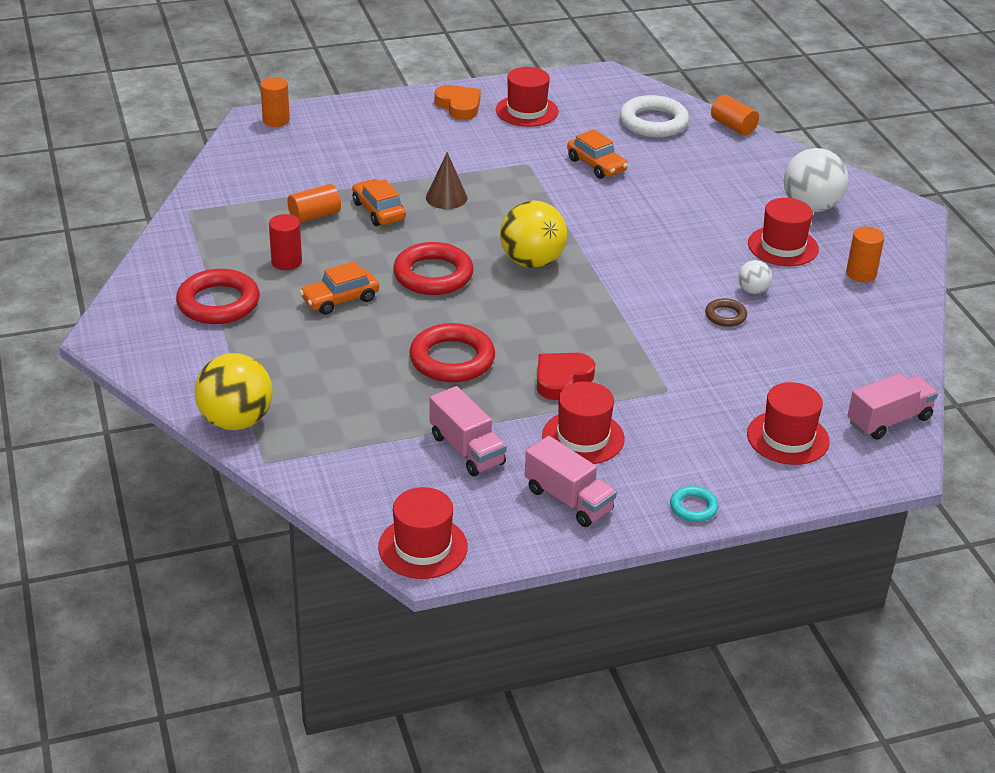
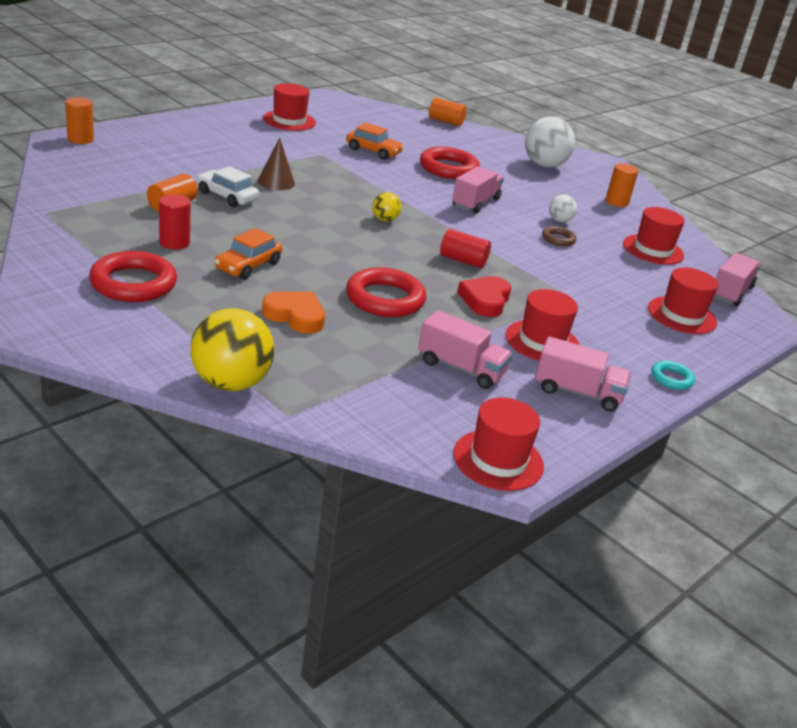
camera: 30 degrees left, 5 degrees down
orange car [352,179,406,226] -> white car [196,166,259,208]
red ring [393,242,474,295] -> red ring moved to [420,147,480,179]
orange heart [435,85,481,120] -> orange heart moved to [262,292,325,334]
yellow ball [500,201,567,268] -> yellow ball [372,192,401,221], size x0.49
white ring [620,95,689,138] -> none
red hat [748,198,819,266] -> red hat moved to [623,207,685,265]
none -> red cylinder [440,229,491,268]
none -> pink truck [452,166,504,213]

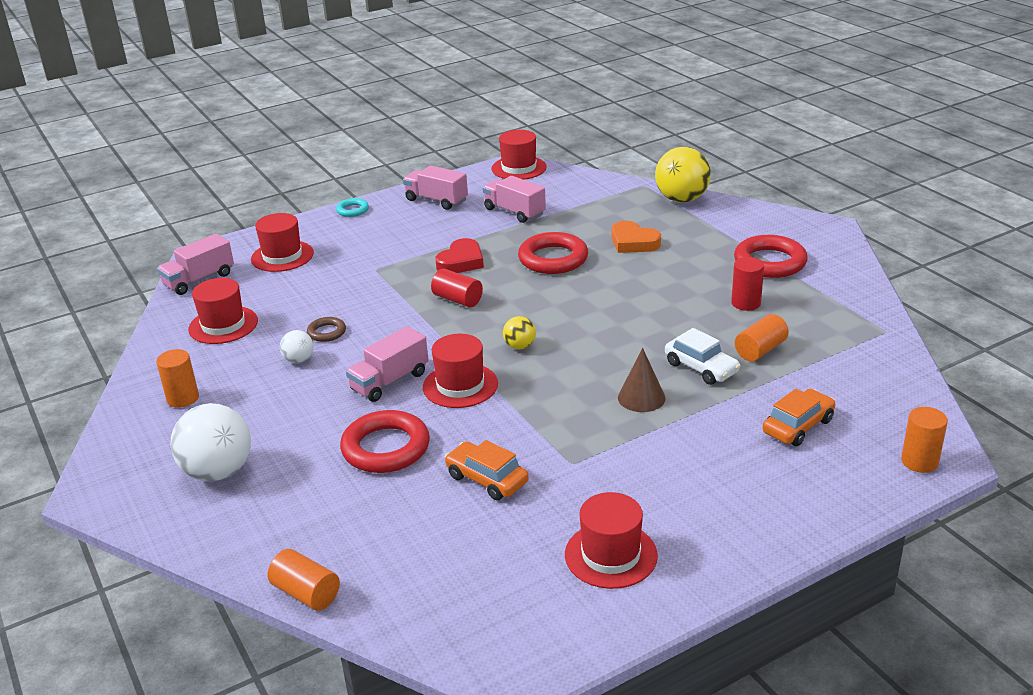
camera: 160 degrees left, 0 degrees up
orange car [214,228,282,280] -> orange car moved to [762,389,835,446]
red hat [505,289,580,361] -> red hat moved to [423,334,498,408]

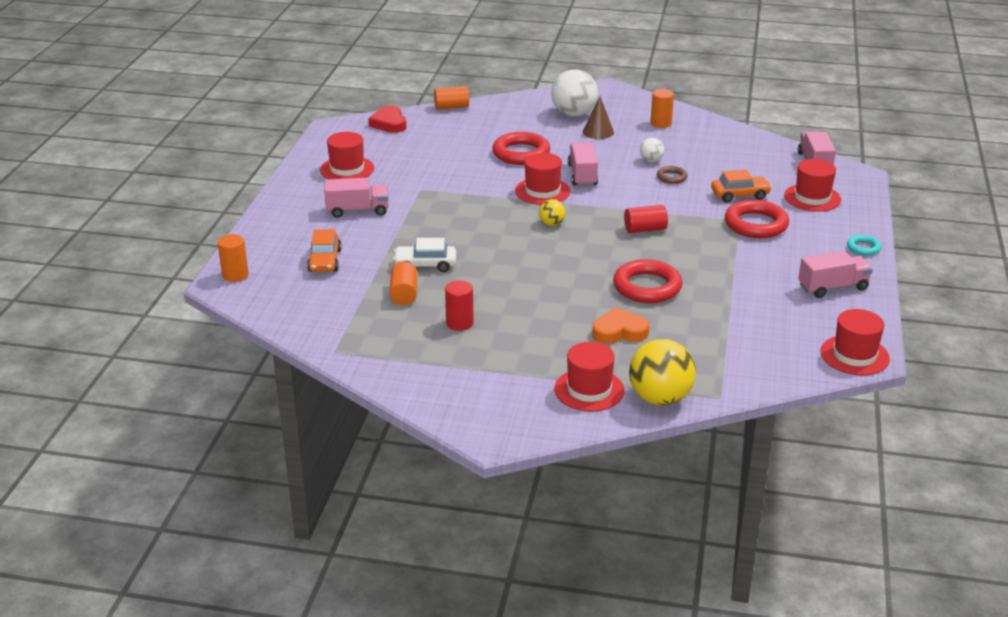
camera: 130 degrees right, 0 degrees up
red hat [188,278,258,344] -> red hat moved to [554,342,625,412]
red heart [435,238,484,273] -> red heart moved to [368,105,406,133]
orange car [444,440,529,500] -> orange car moved to [711,169,772,202]
pink truck [483,176,546,223] -> pink truck moved to [324,178,388,218]
brown cone [618,348,666,412] -> brown cone moved to [583,96,614,139]
red ring [734,235,808,278] -> red ring moved to [725,200,789,238]

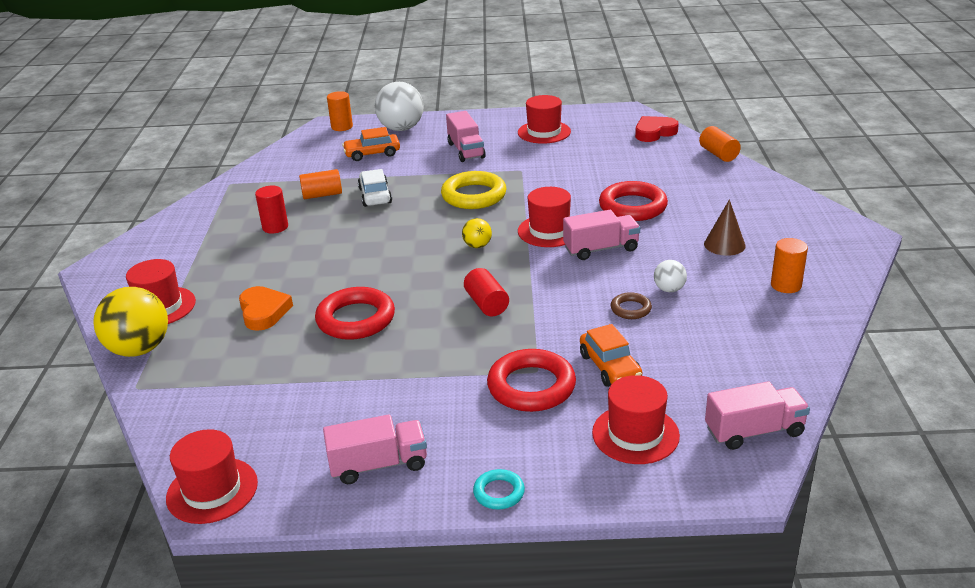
camera: 80 degrees right, 0 degrees up
white ball [551,69,598,117] -> white ball moved to [375,82,424,131]
pink truck [798,251,873,298] -> pink truck turned 75 degrees counterclockwise [323,414,427,484]
none -> yellow ring [441,171,507,209]

